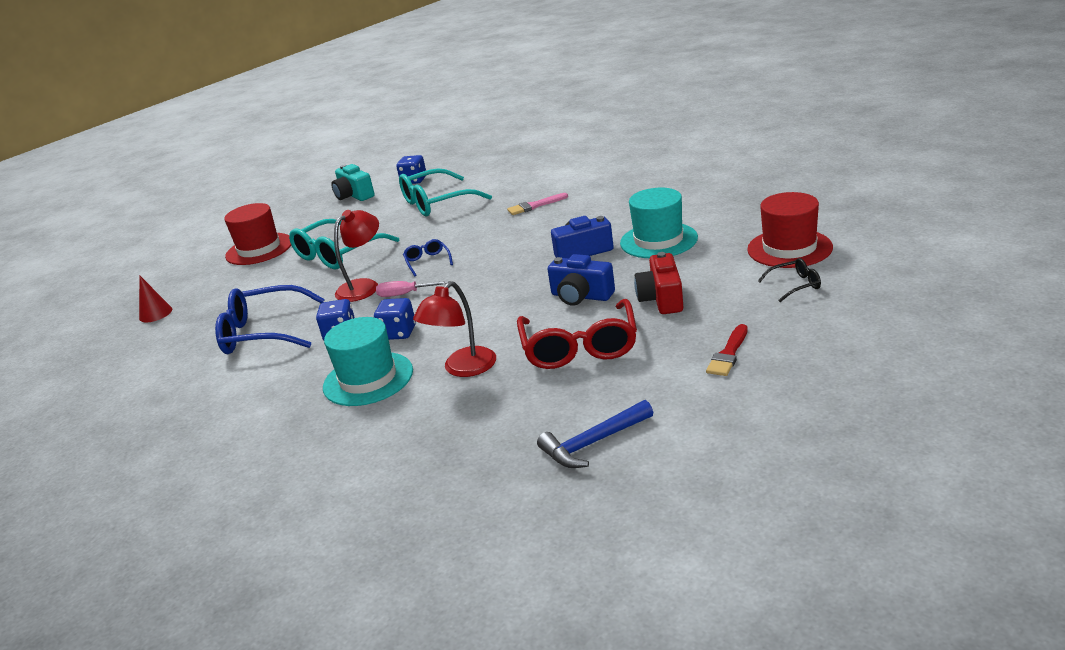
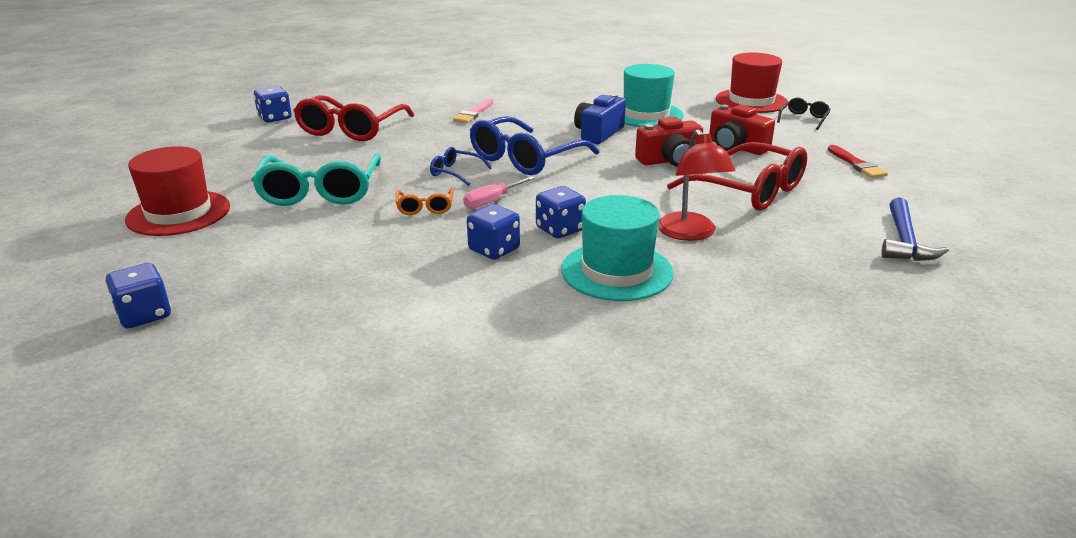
camera: 50 degrees left, 0 degrees up
red cone [139,275,172,322] -> blue dice [106,263,171,328]
blue glasses [215,285,325,354] -> blue glasses moved to [470,116,600,175]
turquoise camera [331,164,375,201] -> none
red lamp [334,210,379,302] -> orange glasses [396,188,454,215]
turquoise glasses [399,168,492,217] -> red glasses [293,95,414,141]
blue camera [547,254,615,306] -> red camera [635,117,703,167]

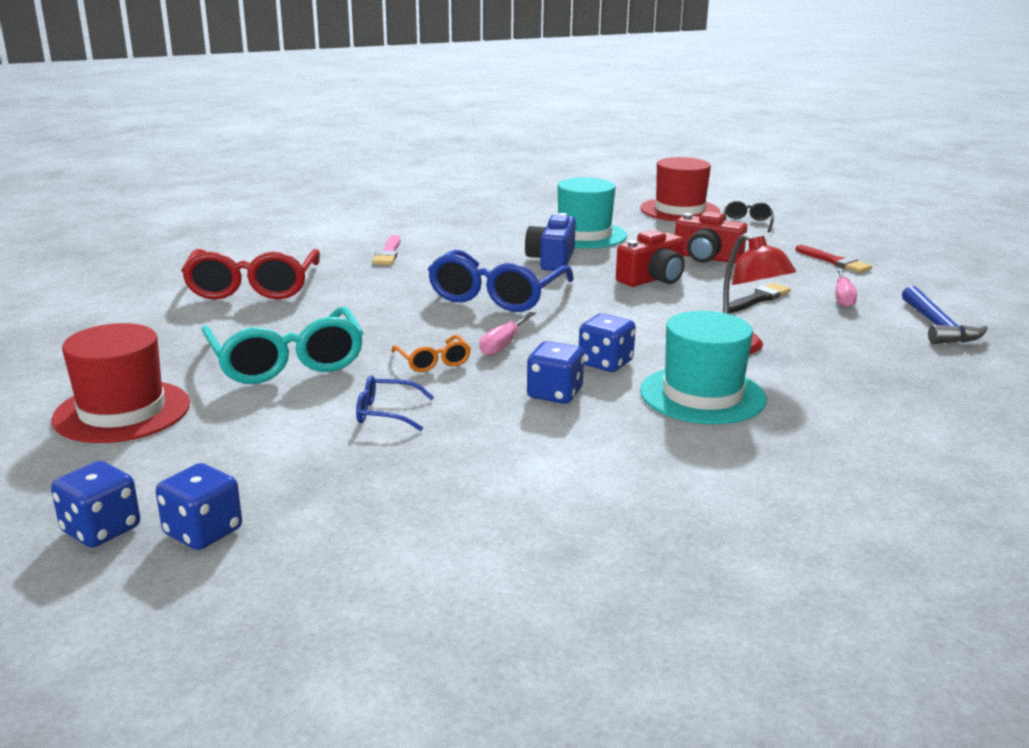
camera: 20 degrees left, 5 degrees down
blue dice [254,86,292,123] -> blue dice moved to [51,461,140,548]
blue glasses [430,147,492,186] -> blue glasses moved to [356,376,434,431]
red glasses [667,142,808,211] -> black brush [729,283,791,313]
none -> pink screwdriver [836,269,857,308]

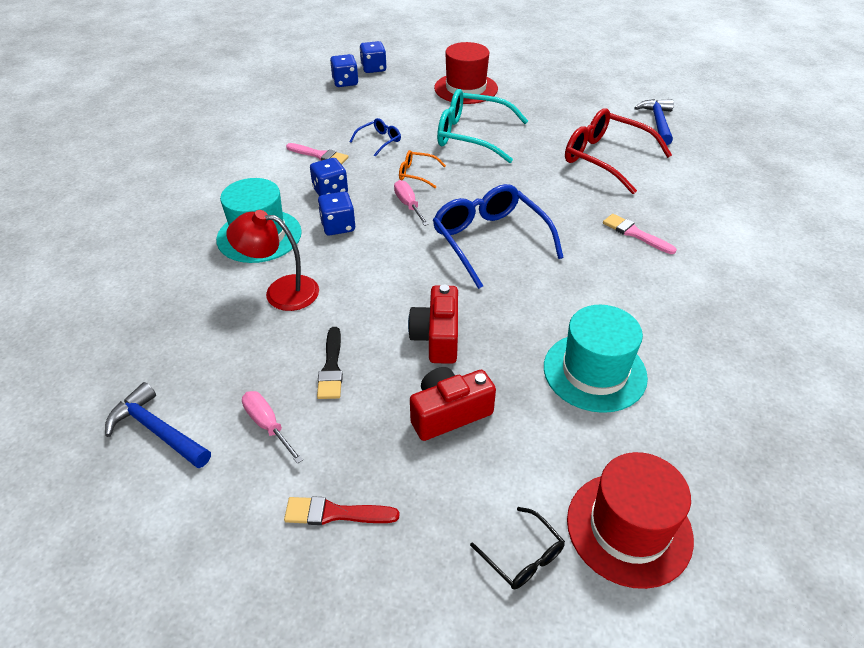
camera: 130 degrees right, 20 degrees up
blue camera [525,213,576,271] -> none
none -> pink brush [286,143,348,165]
none -> blue hammer [634,99,674,145]

